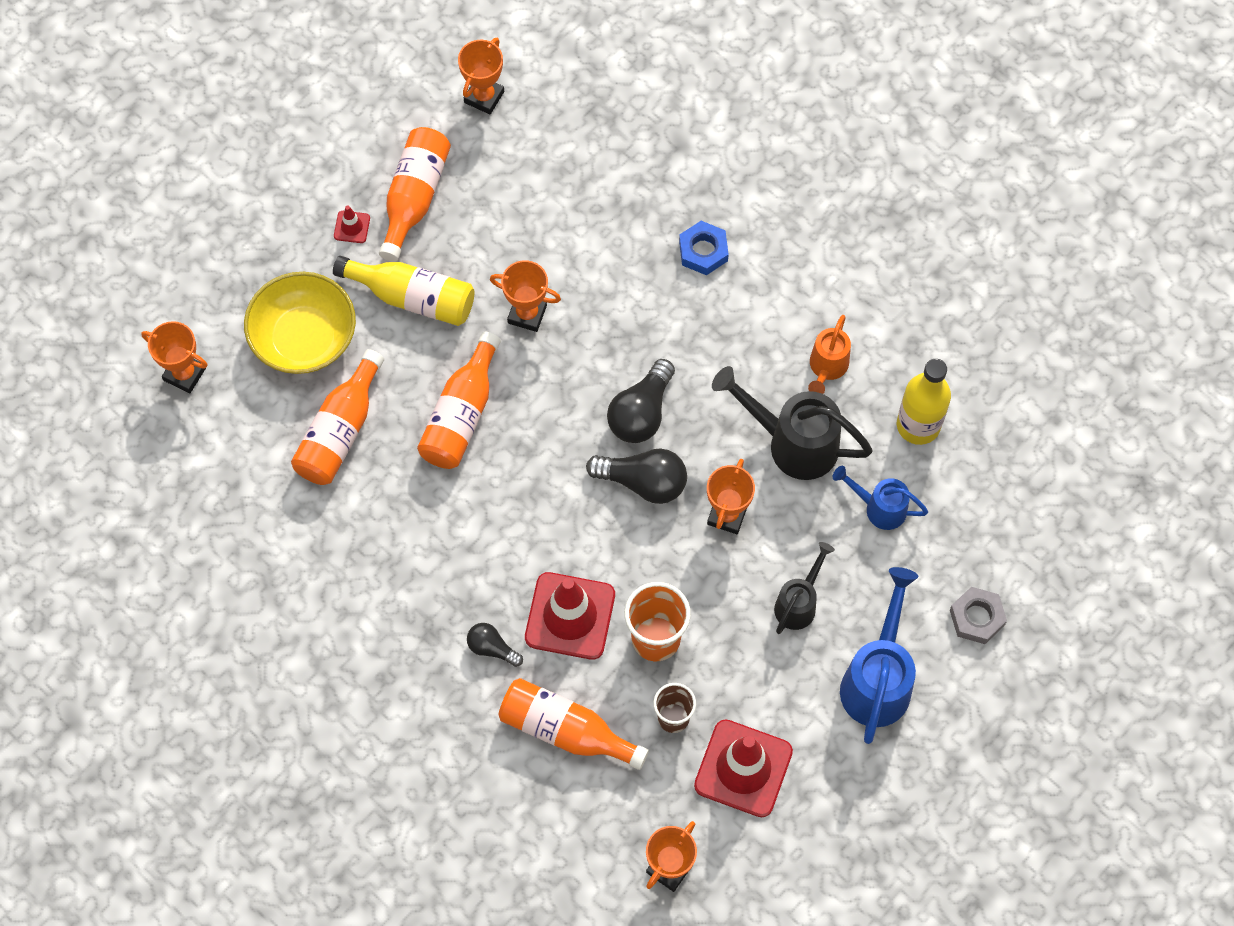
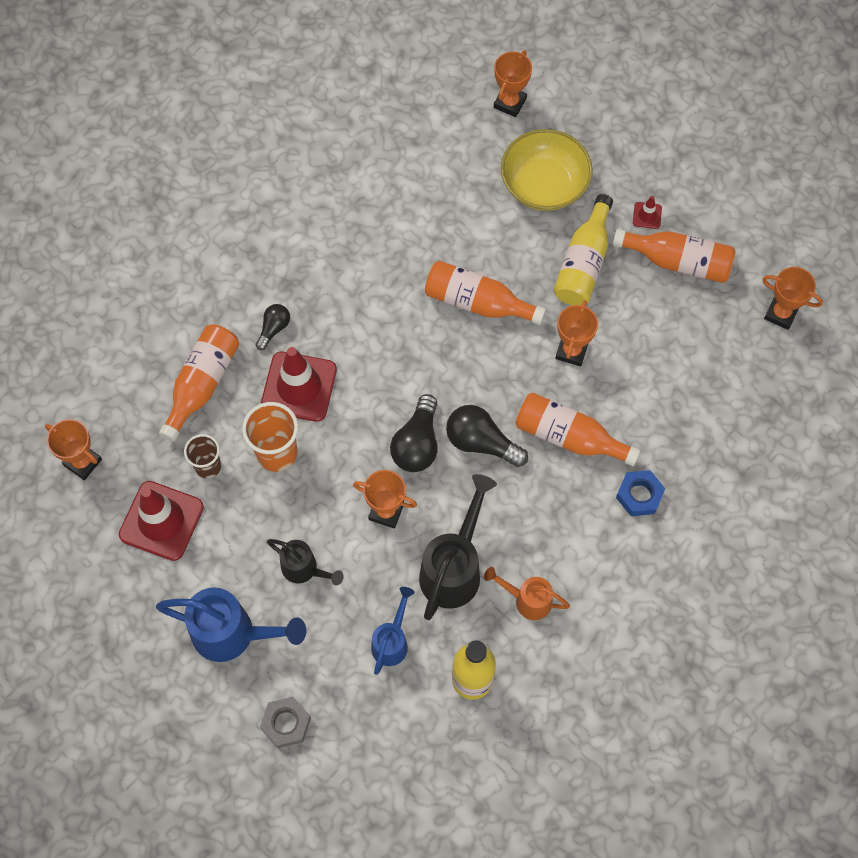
camera: 90 degrees right, 0 degrees up
orange bottle [291,349,384,485] -> orange bottle moved to [516,393,641,466]

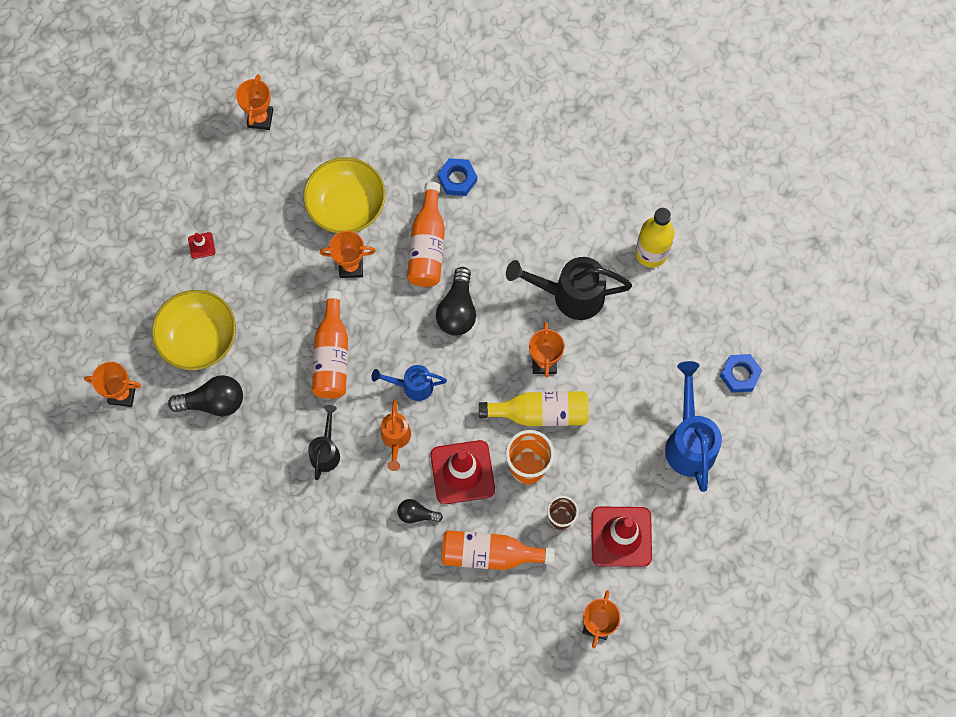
camera: 110 degrees left, 5 degrees up
grey nut [260,697,311,748] -> blue nut [720,354,762,393]
black watering can [267,539,344,586] -> black watering can moved to [308,405,340,480]
blue watering can [371,587,415,675] -> blue watering can moved to [371,365,447,401]
black light bulb [390,394,438,472] -> black light bulb moved to [168,375,243,417]
orange watering can [484,567,570,620] -> orange watering can moved to [381,399,411,471]
yellow bottle [554,194,613,306] -> yellow bottle moved to [479,391,589,426]
orange bottle [613,229,736,283] -> none
none -> yellow bowl [303,157,385,233]

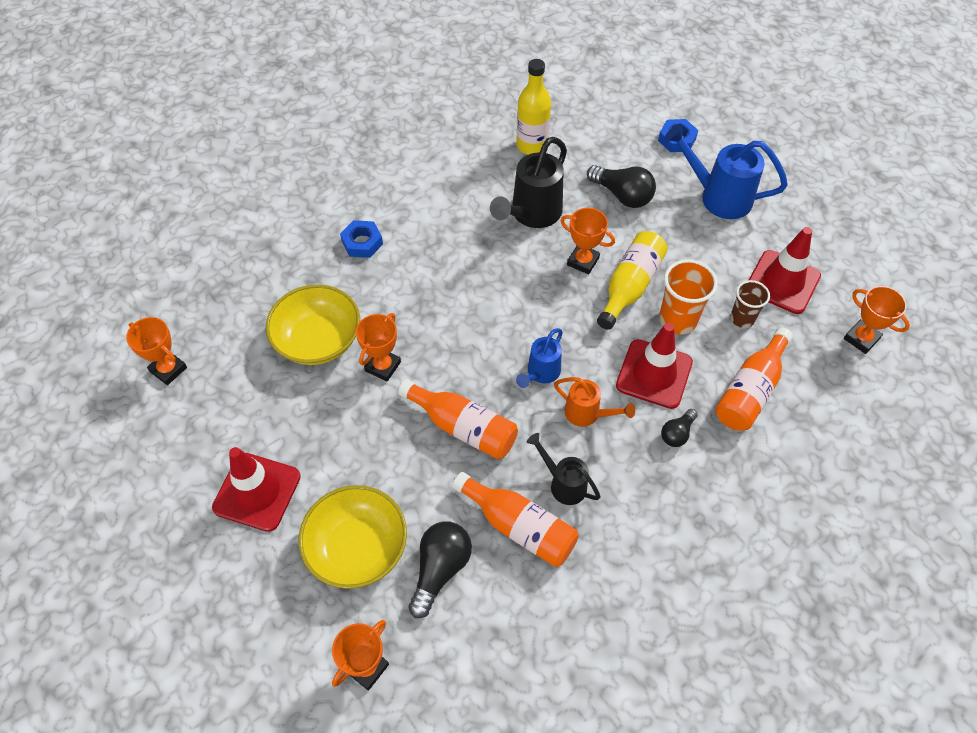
camera: 60 degrees left, 15 degrees down
red traffic cone [188,232,216,259] -> red traffic cone [212,447,301,532], size x2.30
orange bottle [407,182,445,287] -> orange bottle moved to [452,472,579,567]
black light bulb [436,267,476,336] -> black light bulb moved to [587,165,656,208]

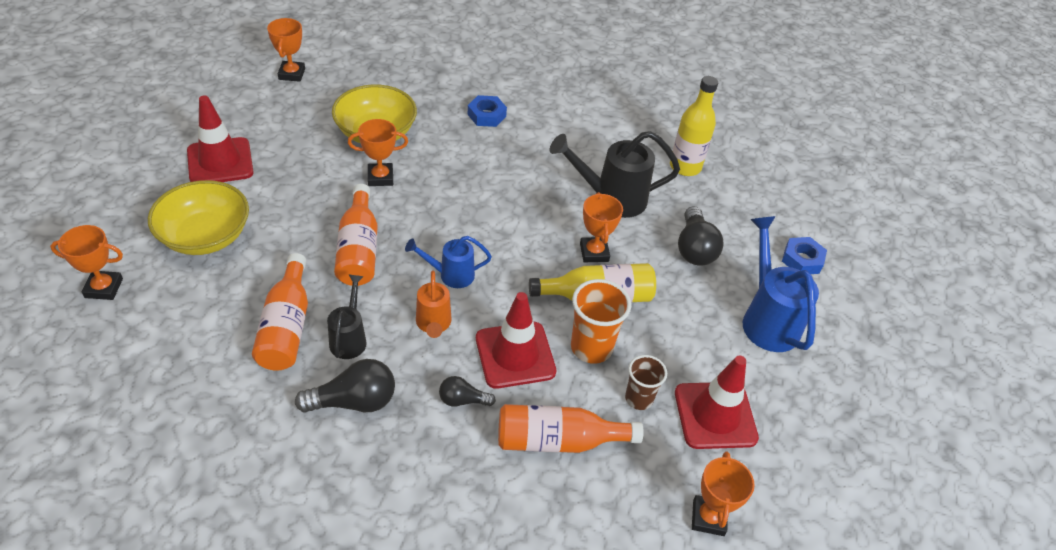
camera: 50 degrees right, 10 degrees down
black light bulb [408,522,472,618] -> black light bulb moved to [295,359,395,413]

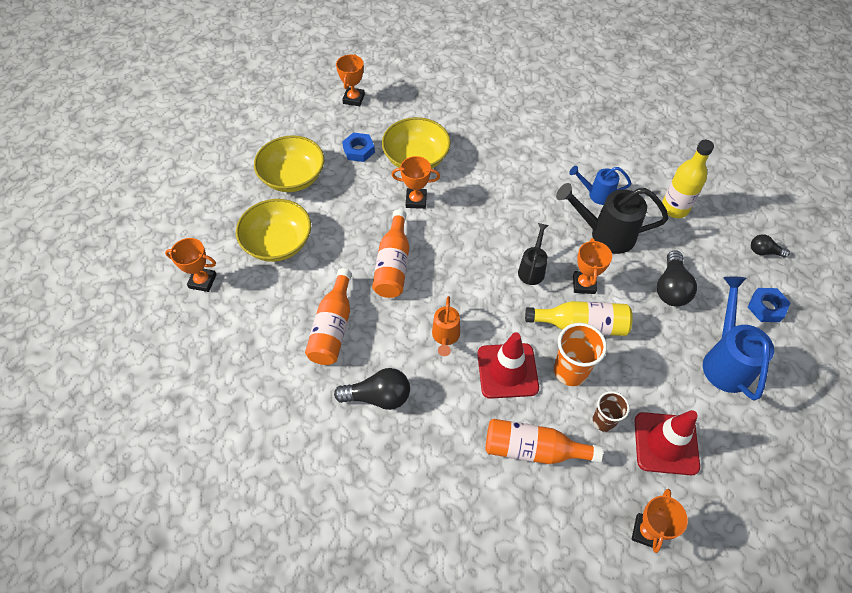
camera: 15 degrees right, 10 degrees up
red traffic cone [187,95,253,182] -> yellow bowl [254,135,324,192]
black watering can [327,274,367,359] -> black watering can moved to [518,223,549,285]
blue watering can [405,236,492,288] -> blue watering can moved to [569,166,631,205]
black light bulb [439,376,496,407] -> black light bulb moved to [751,234,790,258]
blue nut [468,95,507,127] -> blue nut moved to [342,132,375,162]

